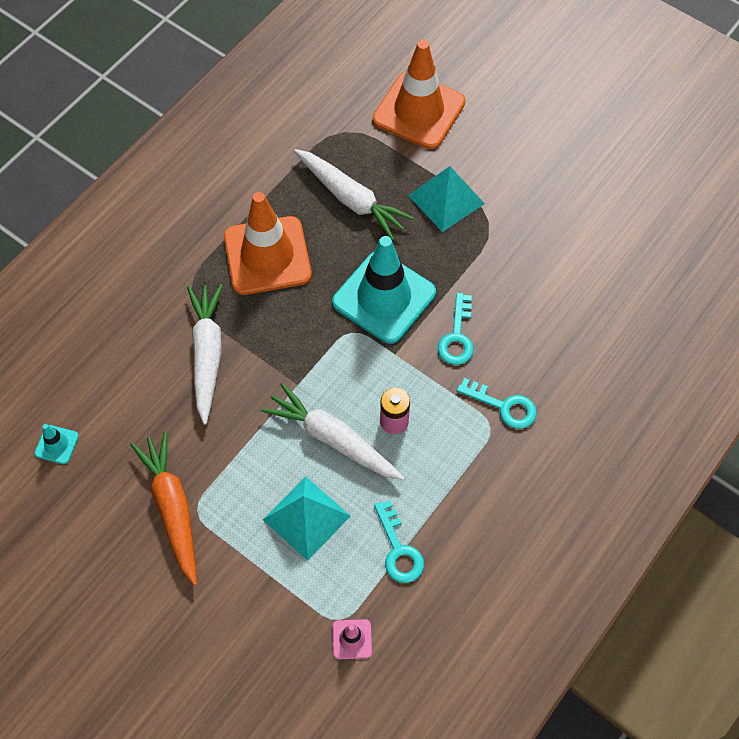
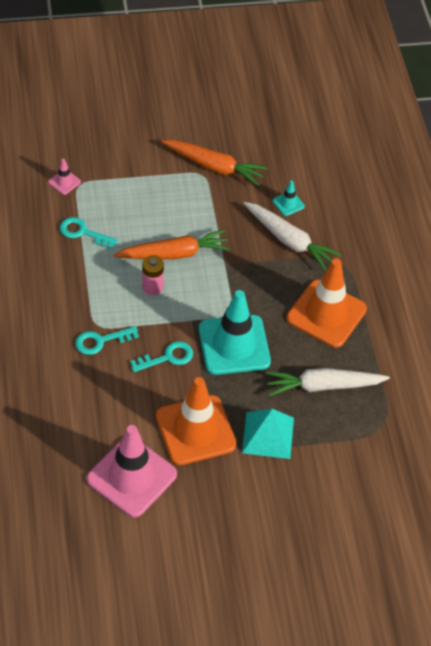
camera: 130 degrees right, 10 degrees down
turquoise traffic cone [35,424,79,464] -> turquoise traffic cone moved to [273,180,305,216]
white carrot [261,383,405,480] -> orange carrot [114,229,231,259]
turquoise pyramid [263,477,351,561] -> none
orange traffic cone [373,40,465,149] -> orange traffic cone moved to [156,377,236,465]
turquoise key [438,293,474,365] -> turquoise key turned 105 degrees clockwise [130,341,193,372]
none -> pink traffic cone [87,425,177,517]

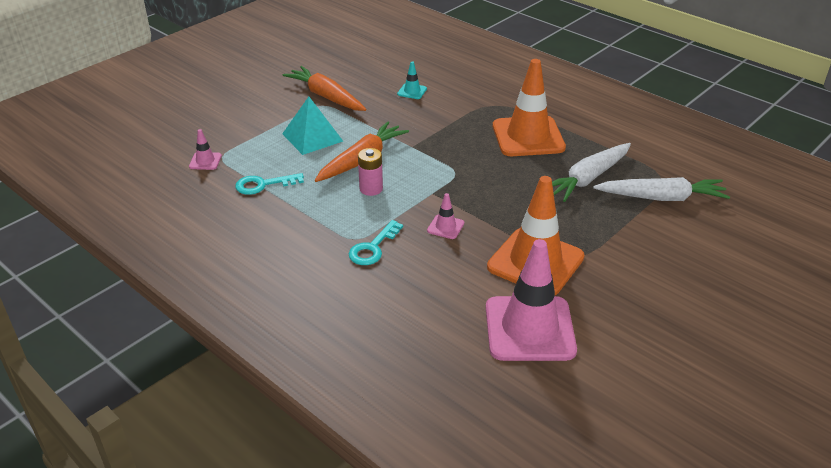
camera: 35 degrees left, 15 degrees down
turquoise key [130,341,193,372] -> pink traffic cone [427,193,464,239]
orange carrot [161,140,268,186] -> orange carrot turned 120 degrees counterclockwise [282,66,366,111]
turquoise traffic cone [199,290,271,375] -> none
turquoise pyramid [242,409,294,459] -> turquoise pyramid moved to [282,97,343,155]
white carrot [243,202,341,271] -> white carrot moved to [593,177,730,201]

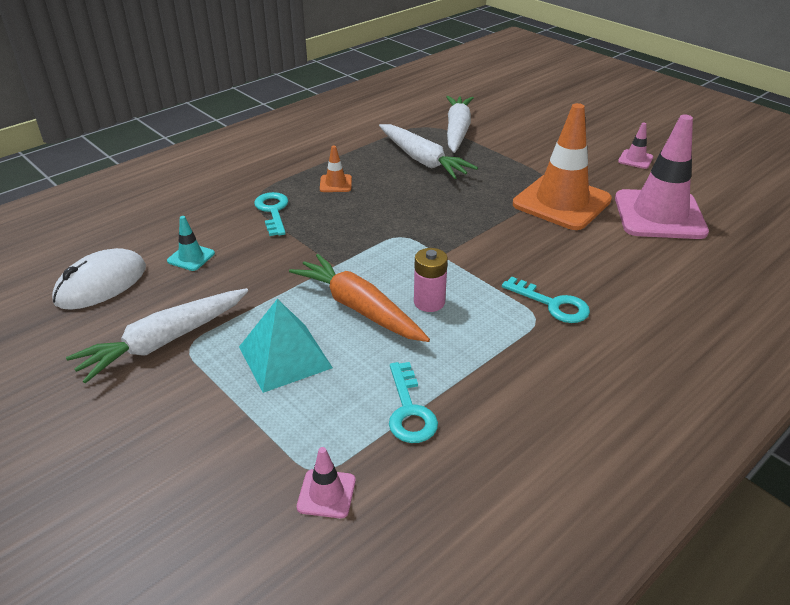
camera: 85 degrees left, 0 degrees up
orange carrot [282,66,366,111] -> white carrot [66,288,248,384]
pink traffic cone [427,193,464,239] -> pink traffic cone moved to [618,122,653,169]
orange traffic cone [493,59,566,156] -> orange traffic cone [320,146,352,192], size x0.42
none -> white mouse [52,248,146,310]
none -> turquoise key [254,192,288,236]

